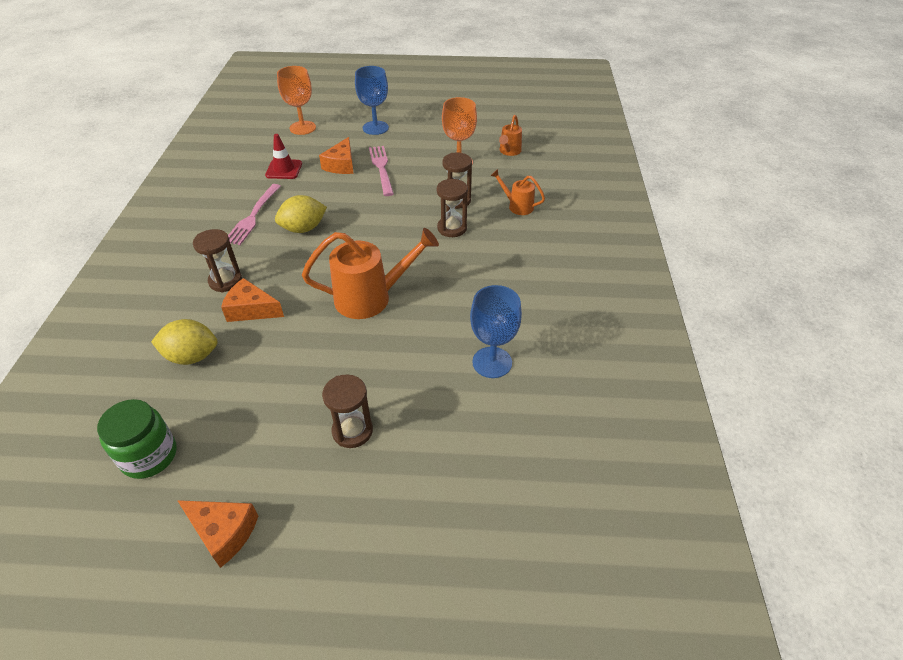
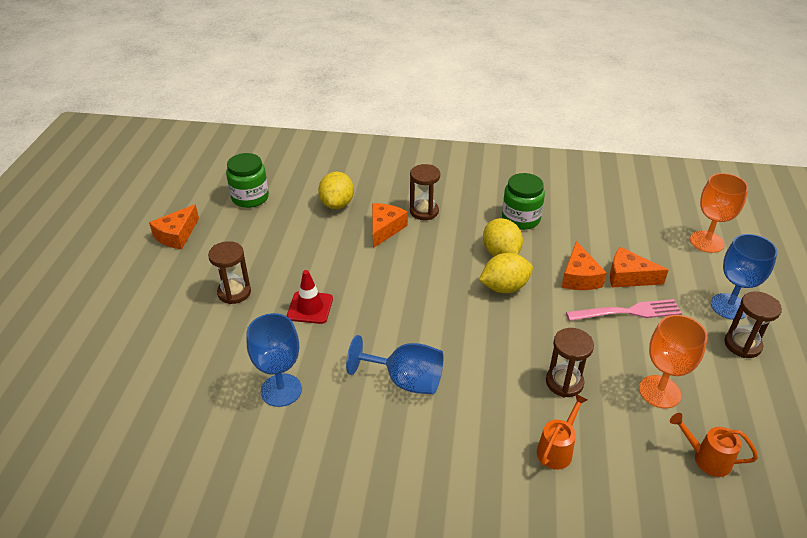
camera: 95 degrees right, 5 degrees down
pink fork [228,184,281,245] -> green jar [502,173,545,230]
red traffic cone [265,134,302,179] -> red traffic cone moved to [287,270,333,324]
orange watering can [302,228,439,319] -> none
brown hourglass [437,179,468,237] -> brown hourglass moved to [725,291,782,358]
none -> blue goblet [346,335,444,394]
none -> yellow lemon [479,253,533,293]
none -> orange cheese [561,241,607,290]

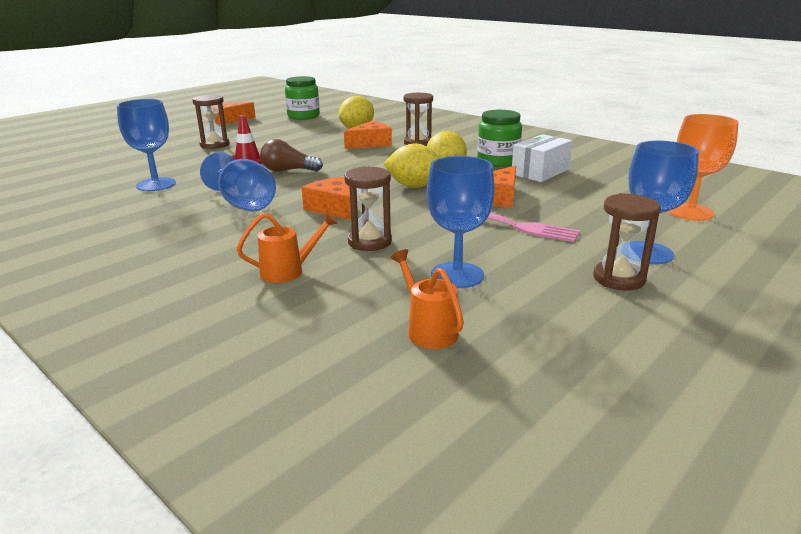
camera: 35 degrees right, 15 degrees down
orange cheese [610,247,669,287] -> orange cheese moved to [301,177,351,220]
orange goblet [639,315,707,408] -> blue goblet [427,156,495,288]
none -> brown light bulb [260,139,323,172]
none -> white box [512,134,573,182]

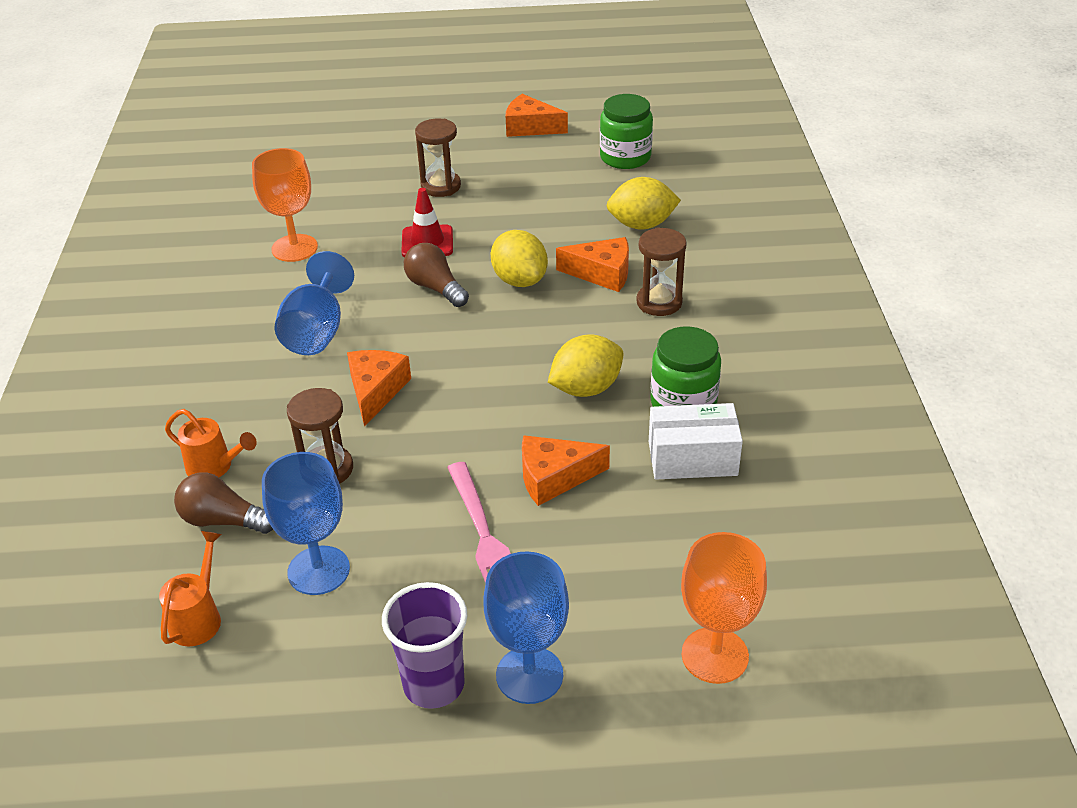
camera: 45 degrees right, 15 degrees up
blue goblet [117,99,176,191] -> orange goblet [252,148,318,262]
yellow lemon [383,143,440,188] -> yellow lemon moved to [491,230,548,287]
brown hourglass [594,193,661,290] -> purple cup [382,582,467,709]
none -> brown light bulb [174,473,273,534]

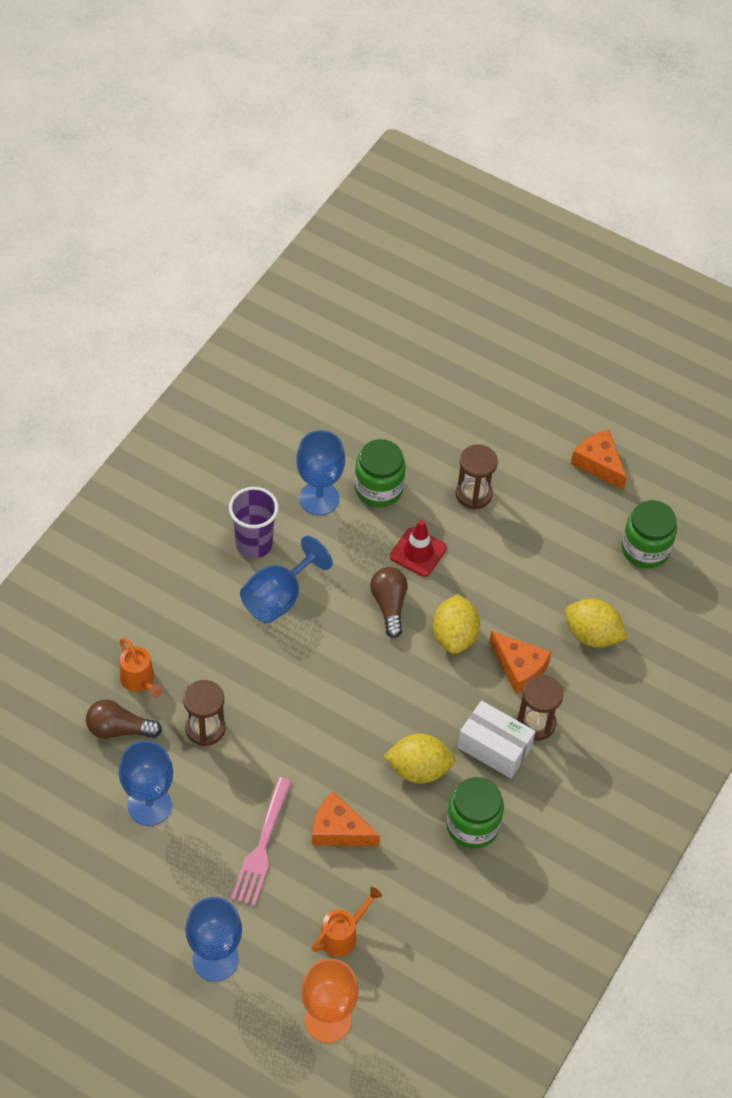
camera: 30 degrees right, 15 degrees up
orange watering can [159,531,222,647] -> orange watering can moved to [312,887,382,957]
brown light bulb [174,473,273,534] -> brown light bulb turned 45 degrees counterclockwise [86,699,162,739]
orange goblet [252,148,318,262] -> blue goblet [296,430,345,515]
orange cheese [347,350,411,427] -> none
purple cup [382,582,467,709] -> purple cup moved to [229,487,279,558]
white box [649,403,743,480] -> white box moved to [458,701,536,778]
none -> green jar [355,439,405,507]

